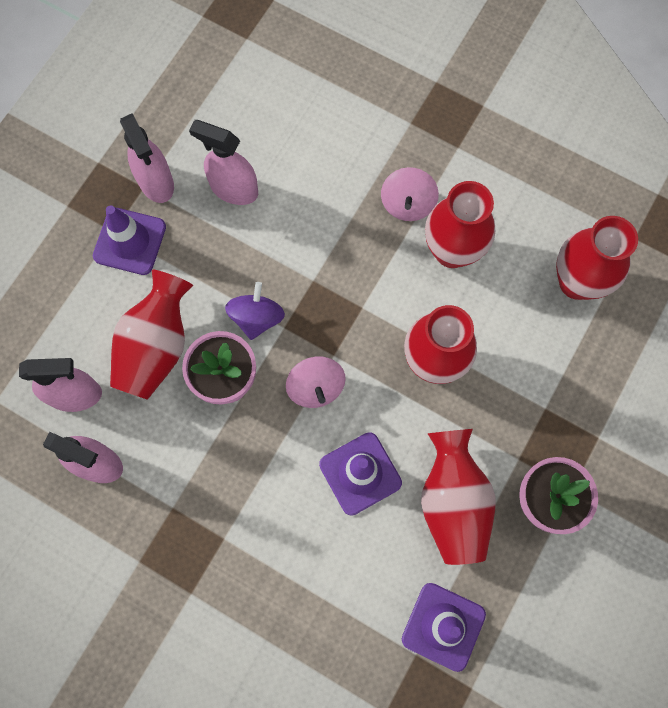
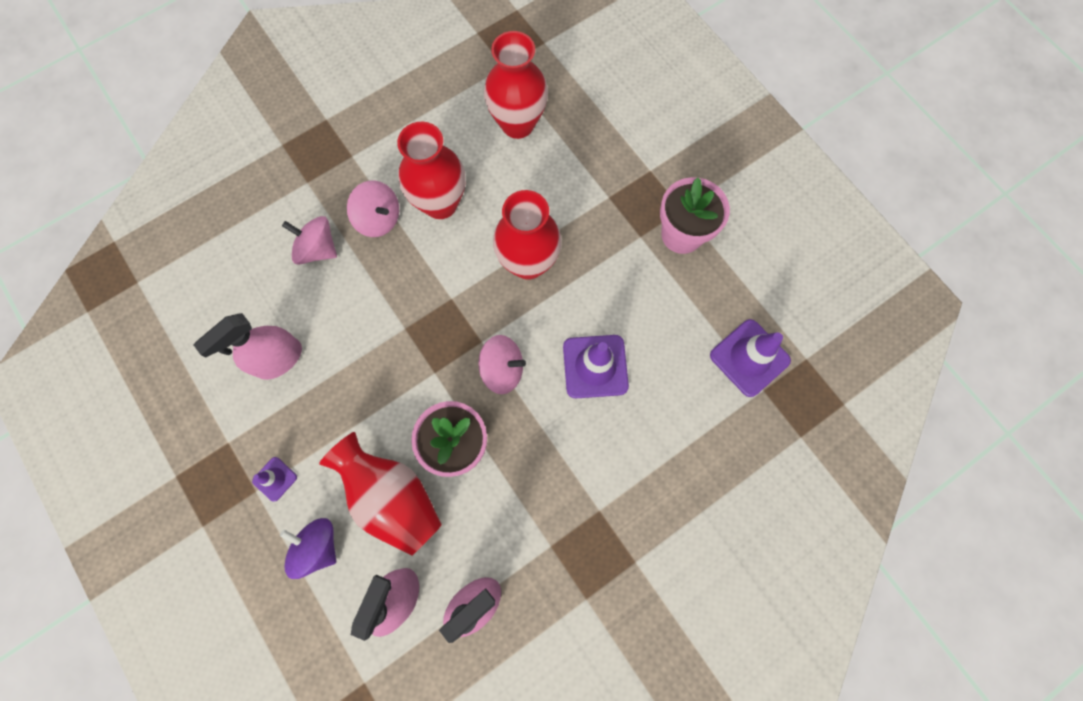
camera: 65 degrees left, 0 degrees up
purple traffic cone [93,205,166,275] -> purple traffic cone [252,457,297,502], size x0.52
pink spray bottle [120,114,174,203] -> none
purple spinning top [225,282,285,340] -> purple spinning top moved to [280,518,336,579]
red vase [421,429,495,565] -> none
none -> pink spinning top [282,216,337,265]

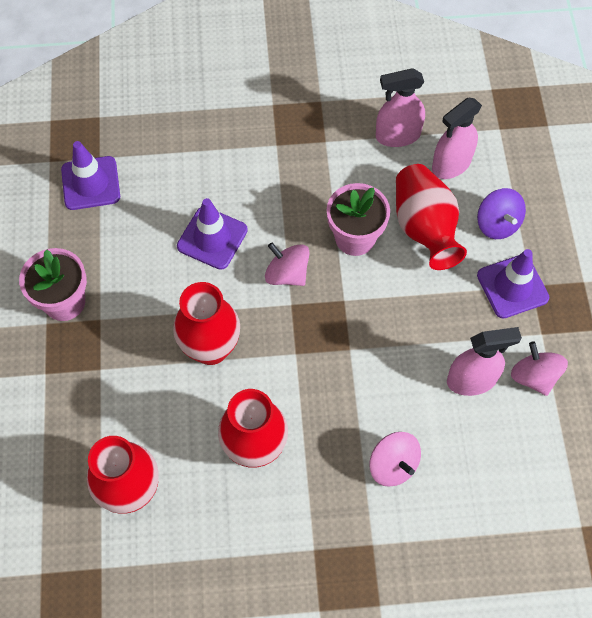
camera: 150 degrees left, 10 degrees down
purple traffic cone [252,457,297,502] -> purple traffic cone [477,249,549,318], size x1.91
pink spinning top [347,181,399,237] -> pink spinning top moved to [511,341,568,396]

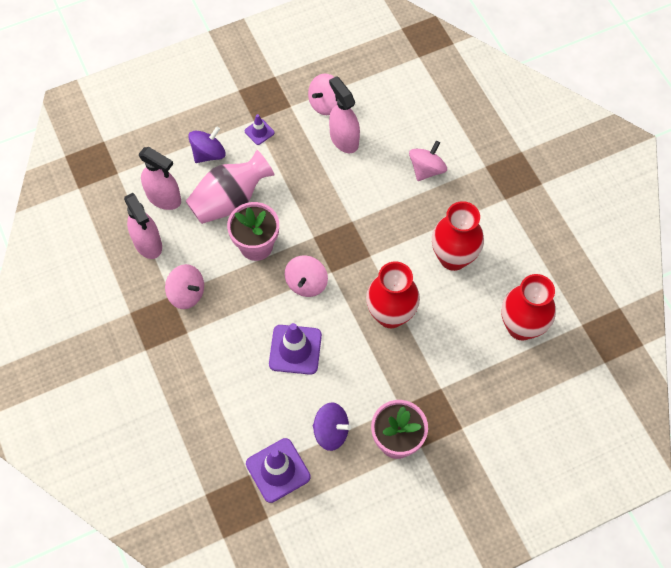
camera: 110 degrees left, 0 degrees up
red vase [396,164,467,270] -> pink vase [186,150,274,224]
purple traffic cone [477,249,549,318] -> purple traffic cone [245,114,274,145], size x0.52
none -> pink spinning top [165,264,204,309]
none -> purple spinning top [313,402,351,451]

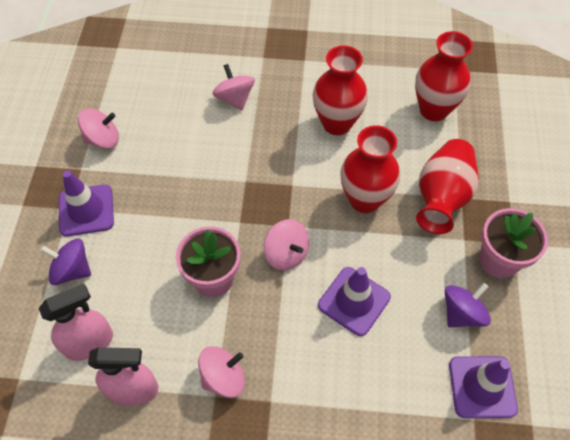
camera: 60 degrees left, 5 degrees down
pink vase [186,150,274,224] -> none
purple spinning top [188,126,226,163] -> purple spinning top turned 60 degrees counterclockwise [40,238,91,285]
purple traffic cone [245,114,274,145] -> purple traffic cone [59,171,114,236], size x1.91
pink spinning top [308,74,337,115] -> pink spinning top turned 90 degrees counterclockwise [78,108,119,149]
pink spray bottle [329,76,360,153] -> none
none -> red vase [416,139,479,234]

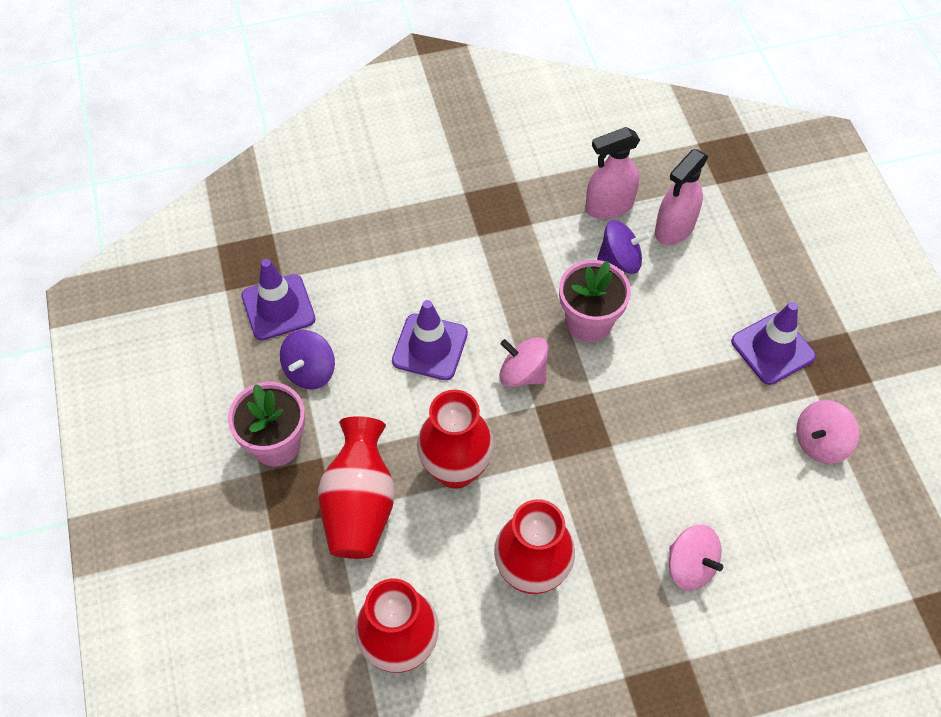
camera: 160 degrees right, 0 degrees up
purple spinning top [40,238,91,285] -> purple spinning top moved to [597,220,650,274]
pink spinning top [198,346,245,398] -> none

